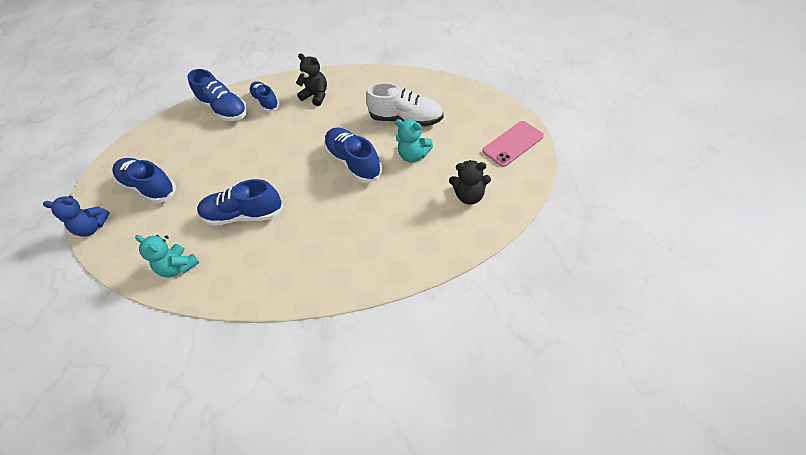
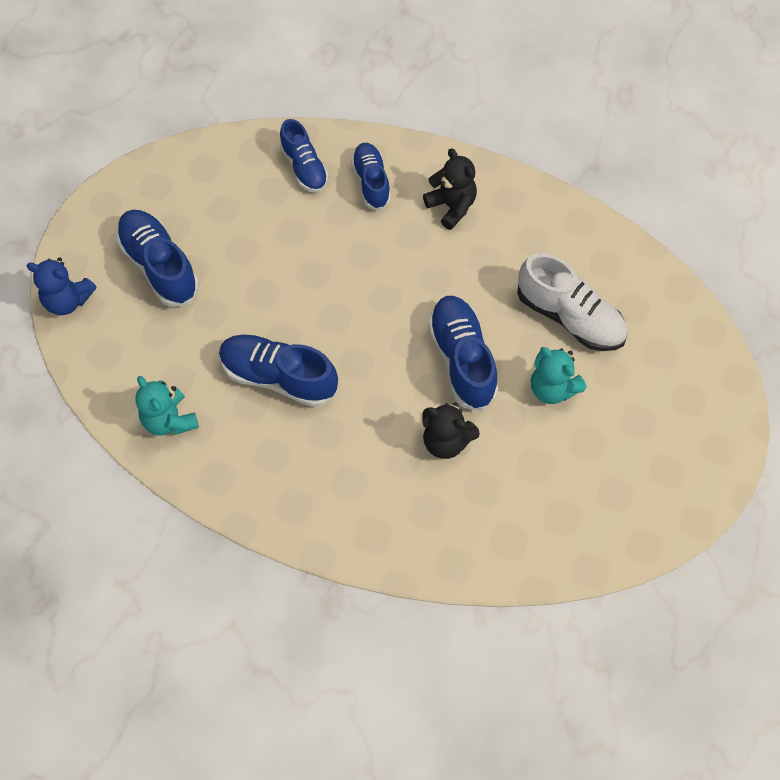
camera: 15 degrees right, 10 degrees up
blue shoe [187,69,247,121] -> blue shoe [280,119,329,193], size x0.66
black teddy bear [449,160,491,205] -> black teddy bear moved to [422,402,480,459]
pink phone [483,121,544,167] -> none

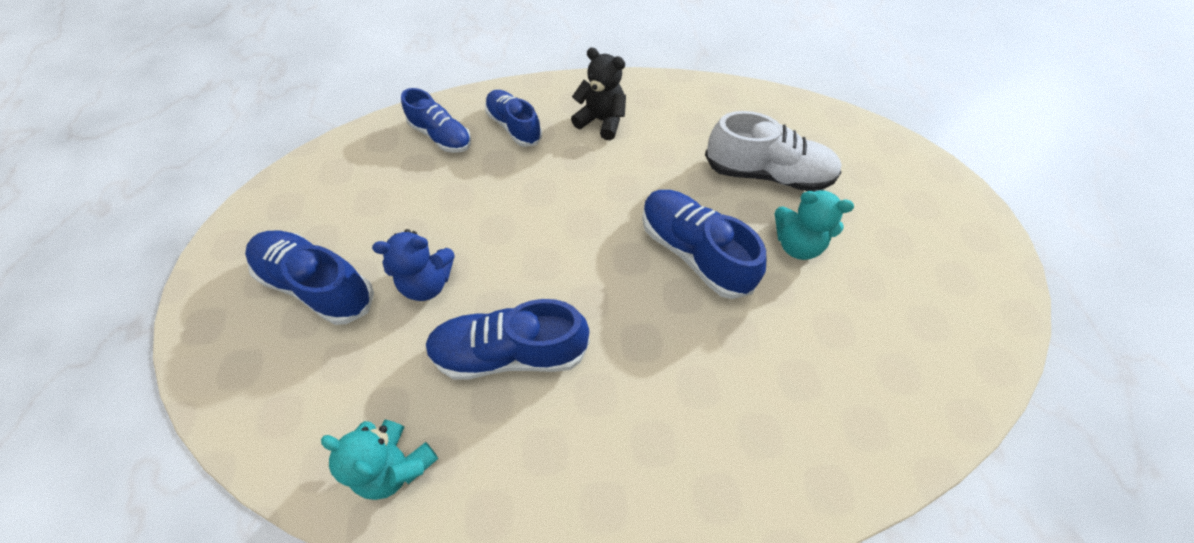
camera: 25 degrees left, 5 degrees down
blue teddy bear [27,258,97,315] -> blue teddy bear moved to [372,229,455,301]
black teddy bear [422,402,480,459] -> none

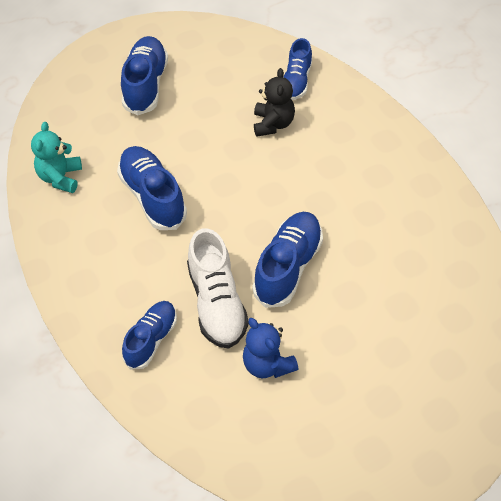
camera: 65 degrees right, 5 degrees down
blue teddy bear [372,229,455,301] -> blue teddy bear moved to [243,318,298,378]
blue shoe [485,90,542,147] -> blue shoe moved to [122,301,177,369]
black teddy bear [571,47,626,140] -> black teddy bear moved to [254,68,295,137]
white shoe [705,111,842,191] -> white shoe moved to [187,228,249,349]
turquoise teddy bear [774,190,854,260] -> none

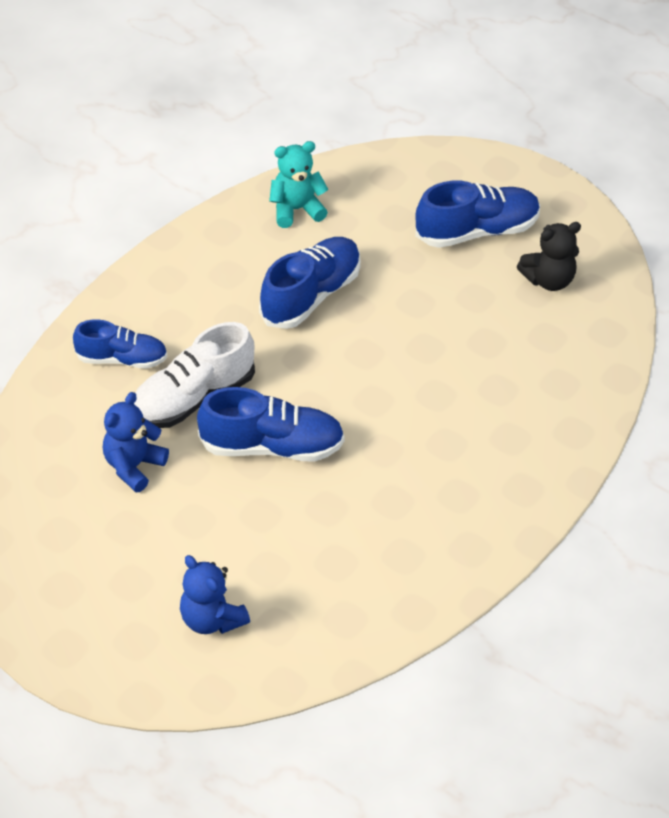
camera: 65 degrees right, 5 degrees down
black teddy bear [254,68,295,137] -> black teddy bear moved to [517,222,581,291]
blue shoe [284,38,312,100] -> none
none -> blue teddy bear [180,555,250,634]

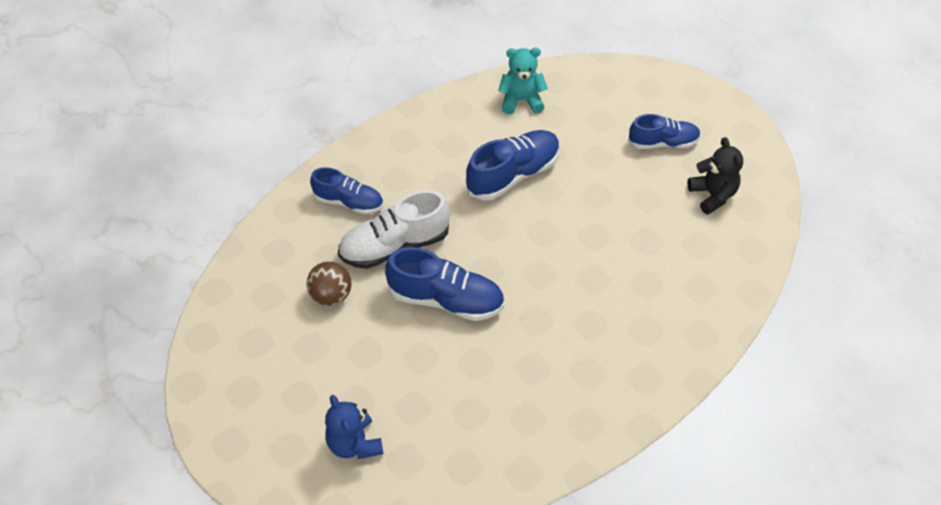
camera: 15 degrees right, 5 degrees up
blue teddy bear [103,392,169,493] -> brown ball [306,261,352,306]
blue shoe [415,181,540,248] -> blue shoe [628,114,701,149], size x0.66
black teddy bear [517,222,581,291] -> black teddy bear turned 105 degrees counterclockwise [687,137,743,215]

